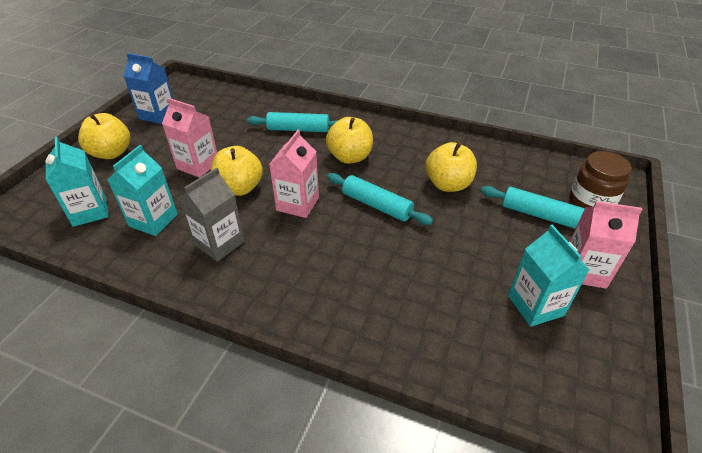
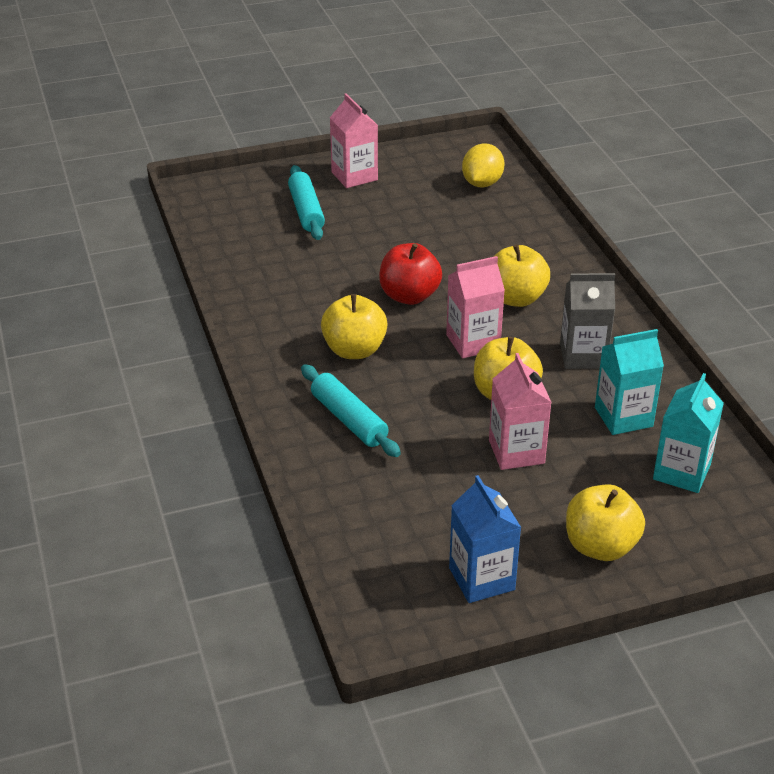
camera: 130 degrees left, 5 degrees down
turquoise rolling pin [327,173,433,225] -> red apple [379,243,442,305]
yellow apple [426,142,477,192] -> yellow apple moved to [494,244,550,307]
turquoise carton [508,225,590,327] -> none
brown jar [569,151,632,208] -> none
none -> yellow lemon [462,143,505,188]

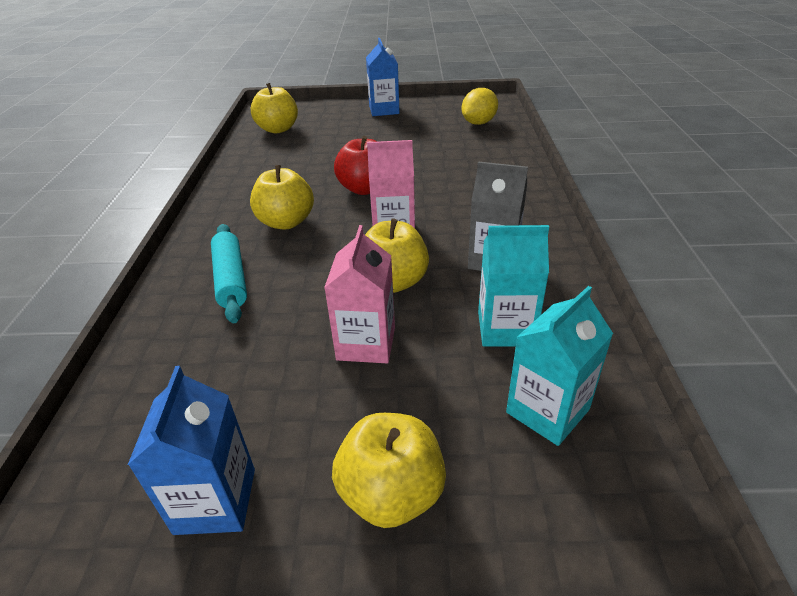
camera: 20 degrees right, 0 degrees up
turquoise rolling pin [288,165,325,240] -> none
pink carton [330,93,378,188] -> blue carton [366,38,400,116]
yellow apple [494,244,550,307] -> yellow apple moved to [251,83,298,133]

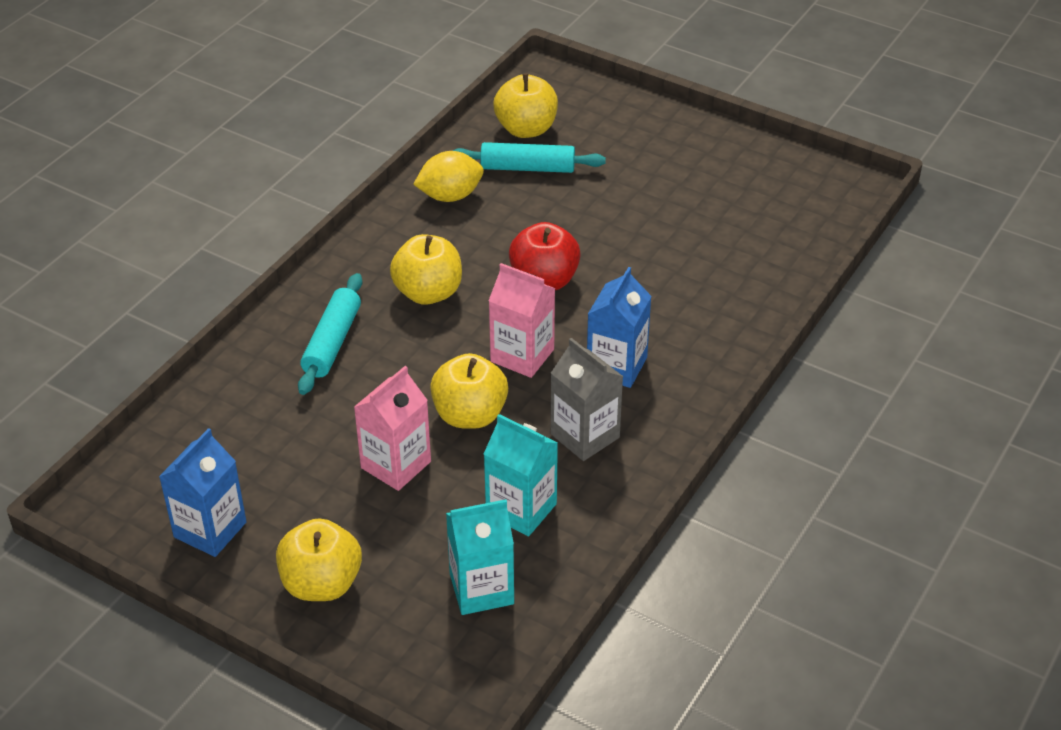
camera: 30 degrees right, 5 degrees up
blue carton [366,38,400,116] -> blue carton moved to [587,267,652,388]
yellow lemon [462,88,498,125] -> yellow lemon moved to [413,151,484,202]
none -> turquoise rolling pin [453,142,606,173]

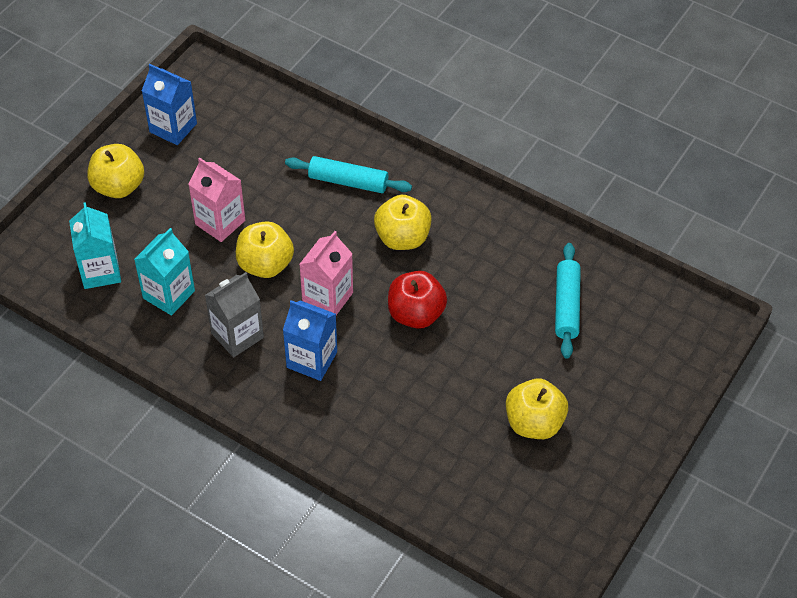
camera: 90 degrees right, 10 degrees up
yellow lemon [413,151,484,202] -> none
yellow apple [493,73,558,138] -> yellow apple moved to [506,379,568,439]

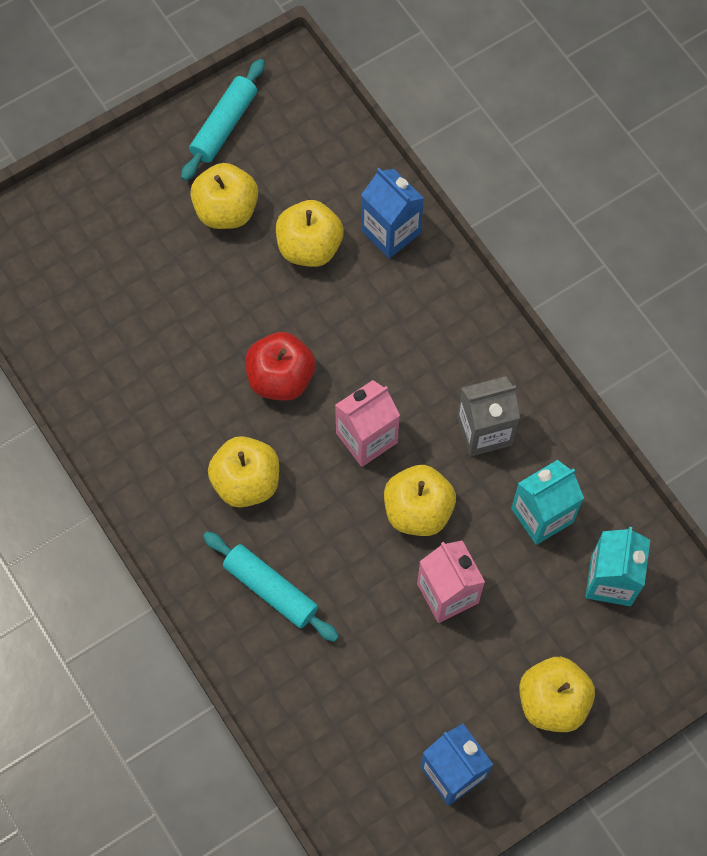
camera: 155 degrees left, 15 degrees up
blue carton [283,300,337,381] -> blue carton moved to [361,168,424,259]
turquoise rolling pin [555,243,581,359] -> turquoise rolling pin moved to [181,59,265,181]
none -> yellow apple [276,200,344,267]

